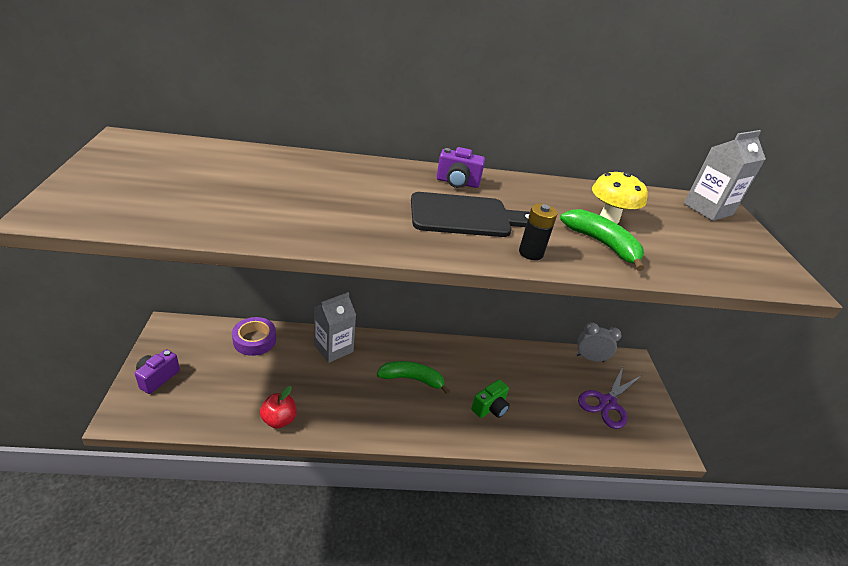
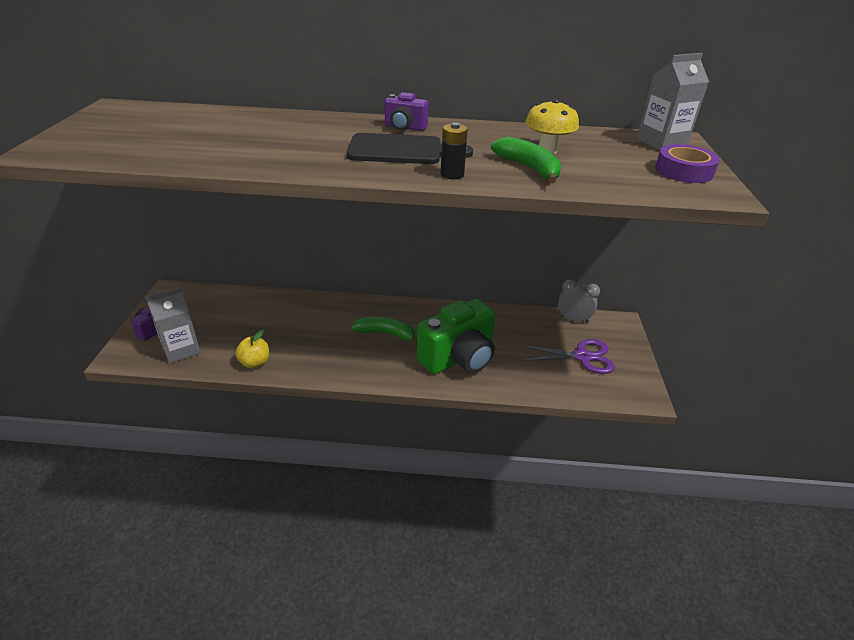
camera: 10 degrees right, 0 degrees up
purple tape [232,317,276,356] -> purple tape moved to [655,144,720,183]
red apple [260,386,296,429] -> yellow apple [235,330,269,369]
grey carton [314,292,356,363] -> grey carton moved to [146,287,201,363]
green camera [471,379,510,418] -> green camera [417,299,495,374], size x2.11
purple scissors [578,367,642,429] -> purple scissors turned 135 degrees counterclockwise [520,339,615,374]

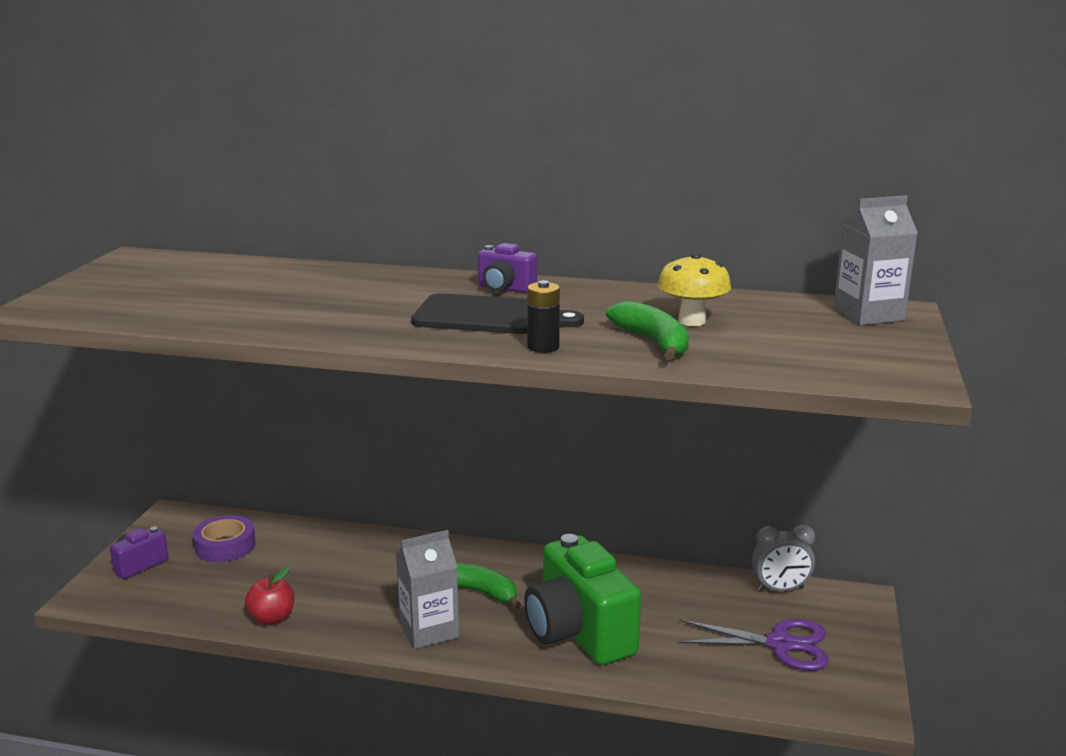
camera: 10 degrees right, 15 degrees down
grey carton [146,287,201,363] -> grey carton moved to [396,530,459,649]
yellow apple [235,330,269,369] -> red apple [245,567,294,625]
green camera [417,299,495,374] -> green camera turned 90 degrees clockwise [524,534,641,665]
grey clock [558,279,600,323] -> grey clock turned 150 degrees clockwise [752,524,815,591]
purple tape [655,144,720,183] -> purple tape moved to [193,515,256,562]

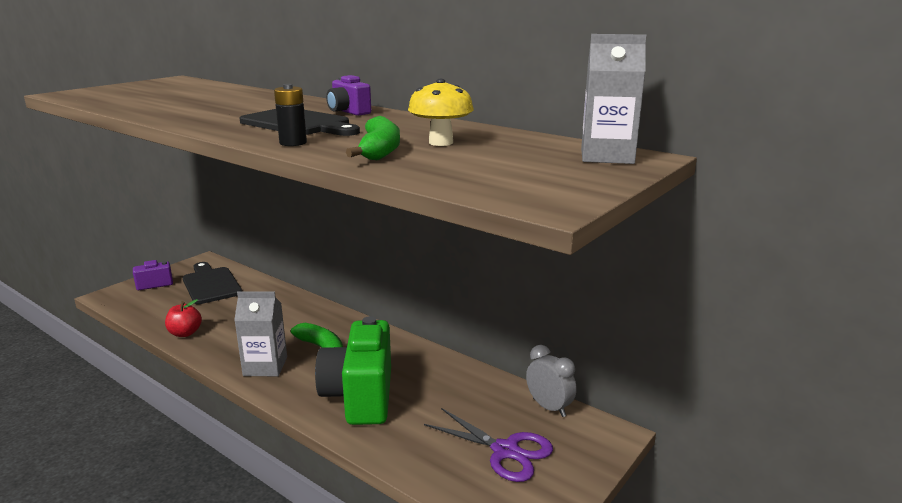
camera: 25 degrees right, 0 degrees up
purple tape [193,515,256,562] -> black cutting board [183,262,242,304]
grey clock [752,524,815,591] -> grey clock turned 150 degrees counterclockwise [526,345,577,417]

